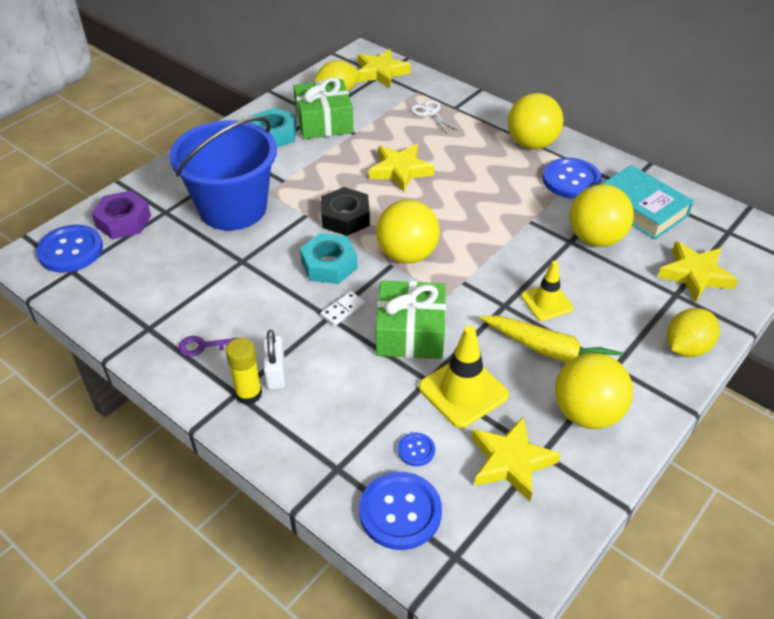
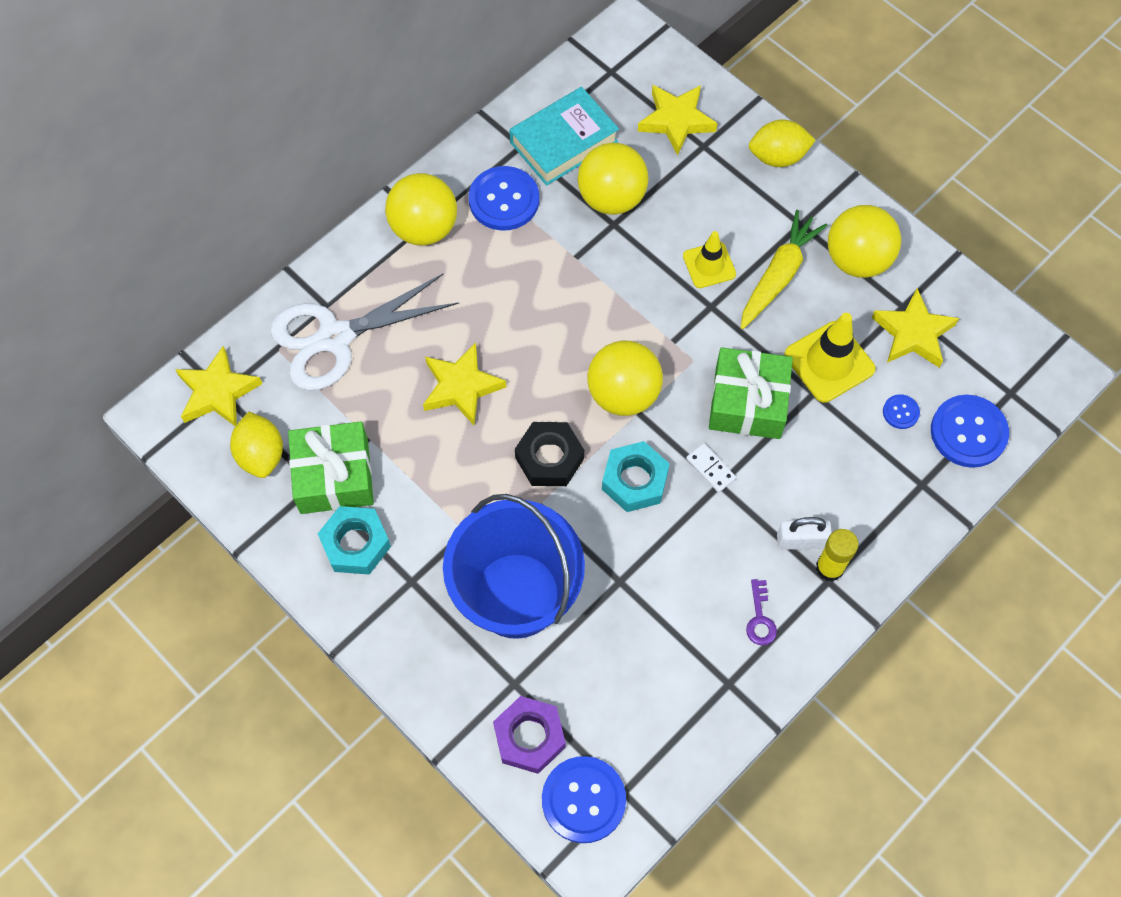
camera: 85 degrees left, 20 degrees up
white scissors [411,100,456,133] -> white scissors [270,274,459,390], size x2.27
yellow lemon [667,308,720,357] -> yellow lemon turned 60 degrees counterclockwise [749,120,816,167]

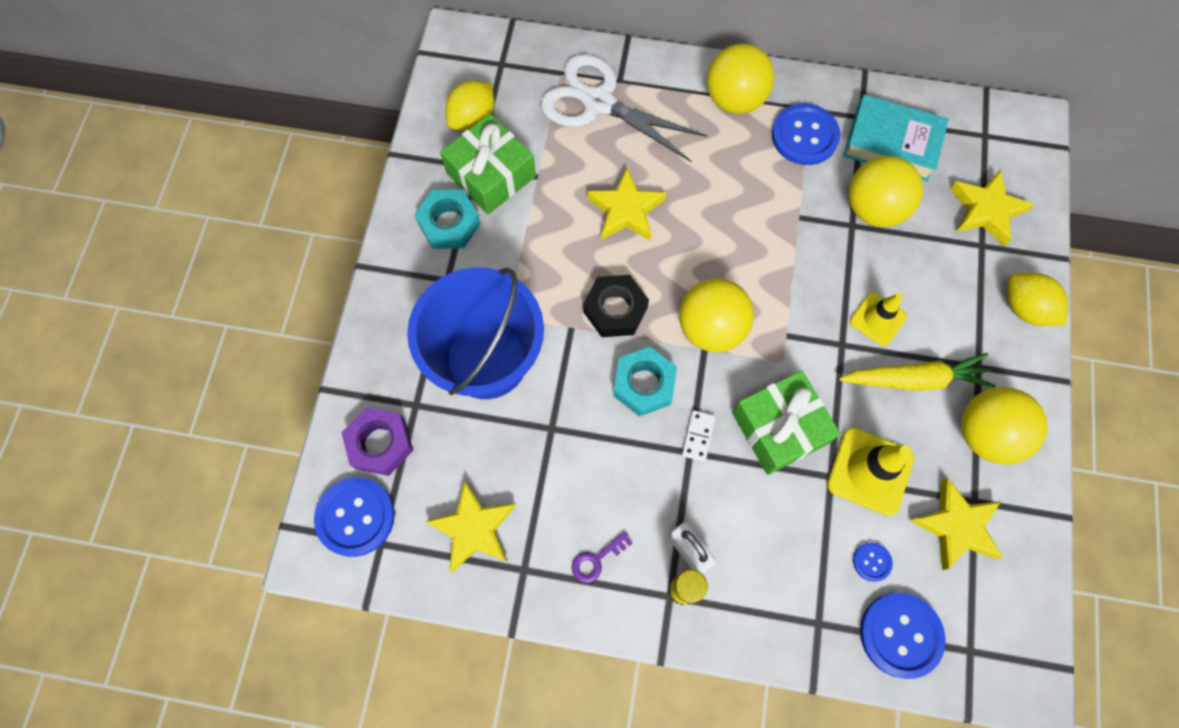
camera: 55 degrees right, 5 degrees up
yellow star [175,346,262,426] -> yellow star moved to [425,481,515,572]

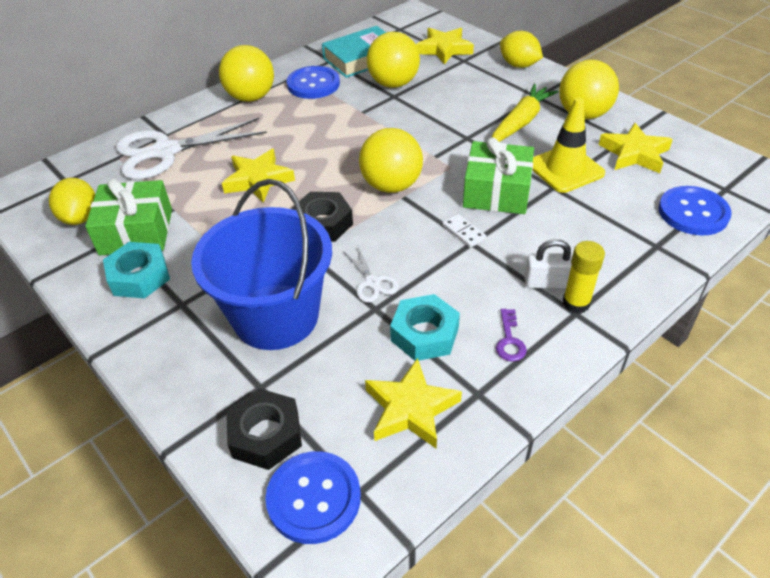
camera: 50 degrees left, 25 degrees down
purple nut [341,407,413,476] -> black nut [226,389,302,470]
turquoise nut [613,347,677,417] -> turquoise nut moved to [390,294,460,361]
yellow traffic cone [850,292,907,346] -> none
blue button [853,542,893,582] -> none
yellow lemon [1007,273,1068,326] -> yellow lemon turned 45 degrees clockwise [500,31,543,68]
none -> white scissors [343,247,399,303]

